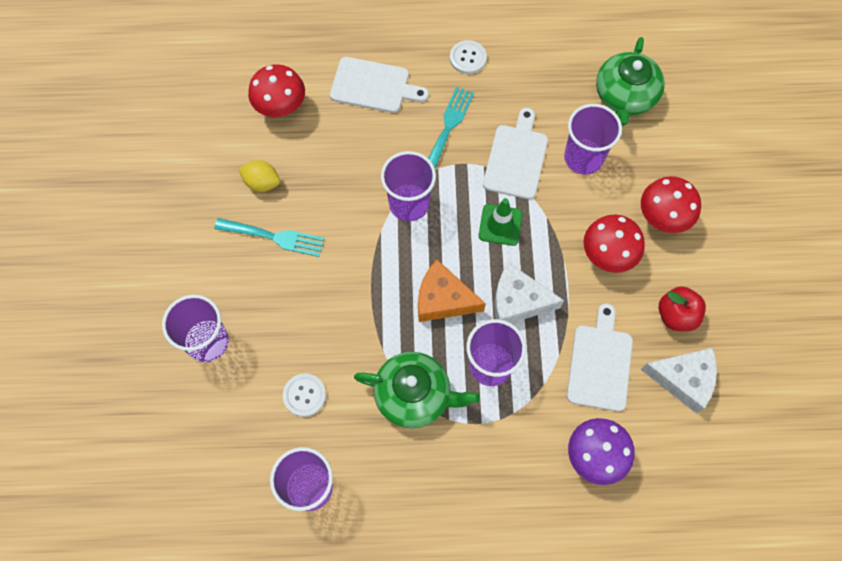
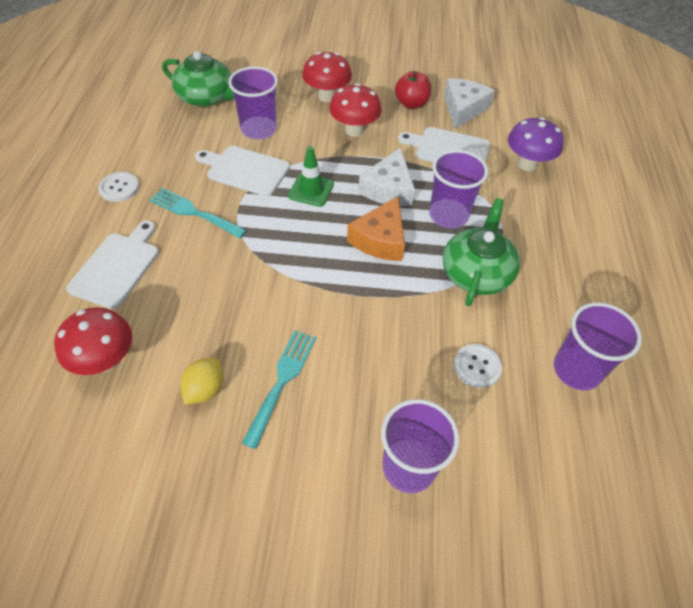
camera: 85 degrees left, 15 degrees down
purple cup [381,151,436,221] -> none

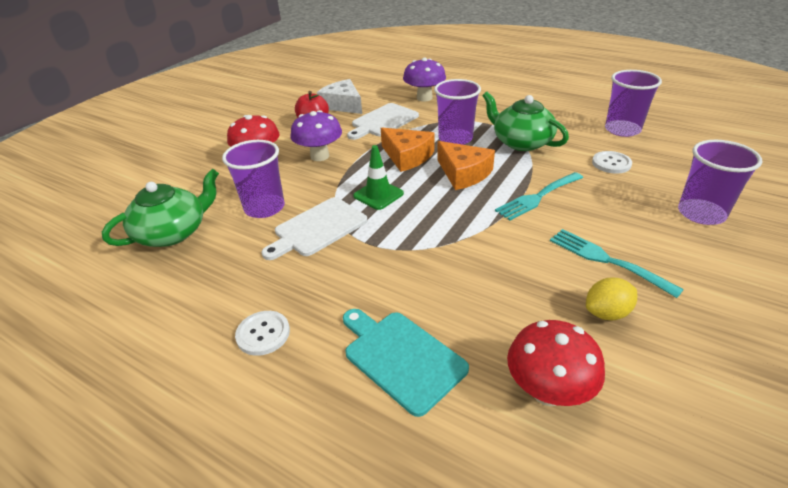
camera: 60 degrees left, 15 degrees down
white cutting board [66,221,159,309] -> turquoise cutting board [343,309,469,417]
turquoise fork [150,188,247,239] -> turquoise fork moved to [495,172,583,220]
yellow lemon [180,358,223,405] -> yellow lemon turned 75 degrees counterclockwise [586,278,637,320]
red mushroom [329,83,382,137] -> purple mushroom [291,110,342,161]
white cheese [358,147,415,206] -> orange cheese [381,128,434,172]

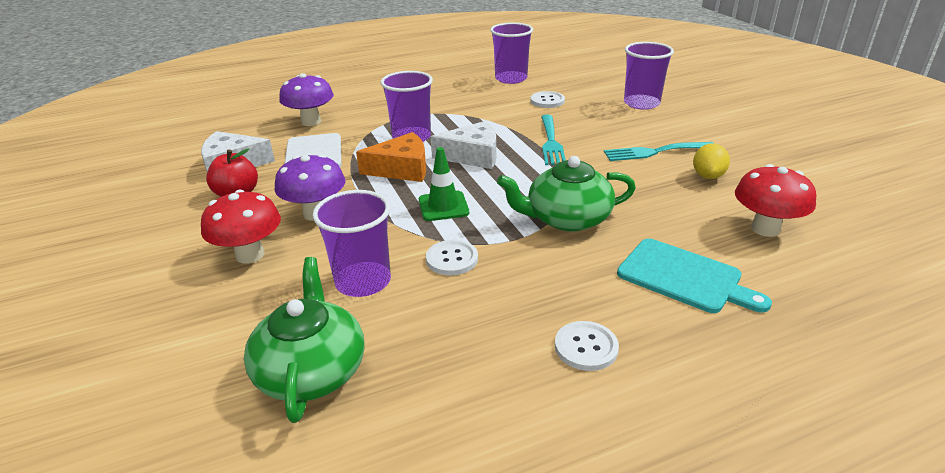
camera: 55 degrees left, 5 degrees down
white cutting board [262,197,367,260] -> white button [426,240,478,275]
turquoise cutting board [343,309,469,417] -> turquoise cutting board turned 135 degrees counterclockwise [617,239,772,313]
orange cheese [437,141,495,190] -> white cheese [430,121,496,169]
green teapot [483,92,569,151] -> green teapot moved to [497,156,636,232]

